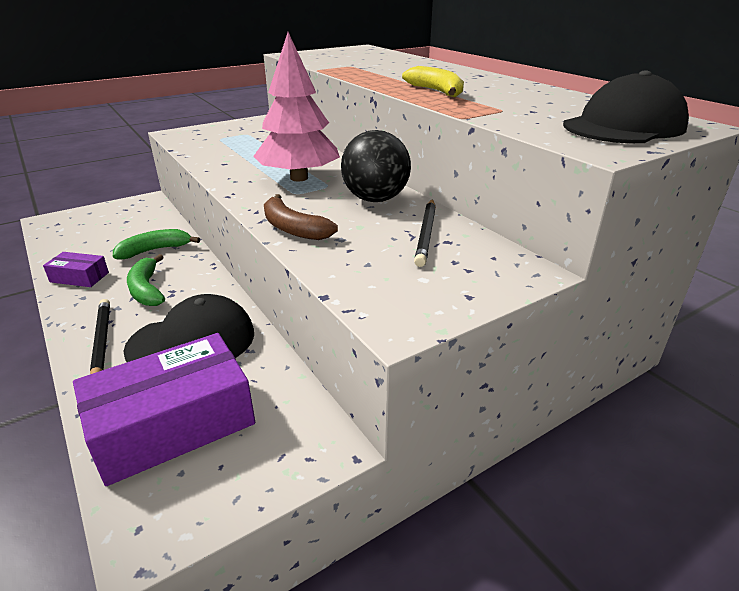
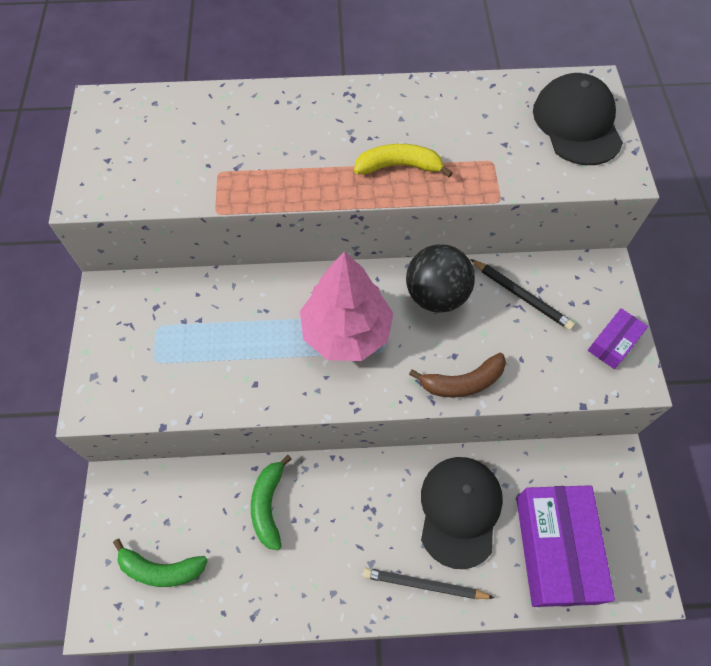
camera: 60 degrees left, 30 degrees up
purple box [43,252,109,287] -> purple box moved to [588,308,648,369]
green banana [127,254,165,306] -> green banana moved to [113,539,208,587]

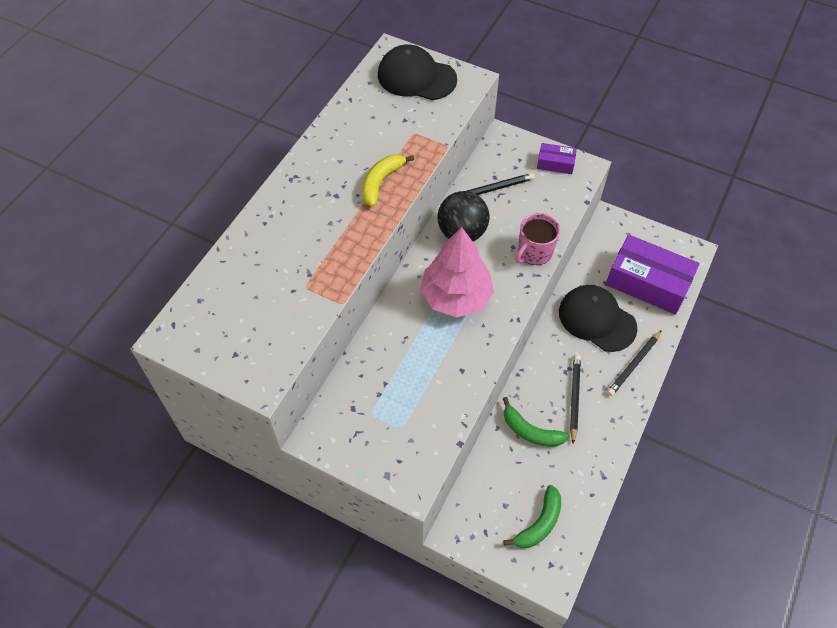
camera: 60 degrees left, 5 degrees down
brown banana [409,353,506,398] -> pink mug [515,213,560,265]
purple box [588,308,648,369] -> purple box turned 60 degrees counterclockwise [537,143,577,174]
none -> black pencil [570,355,581,444]

